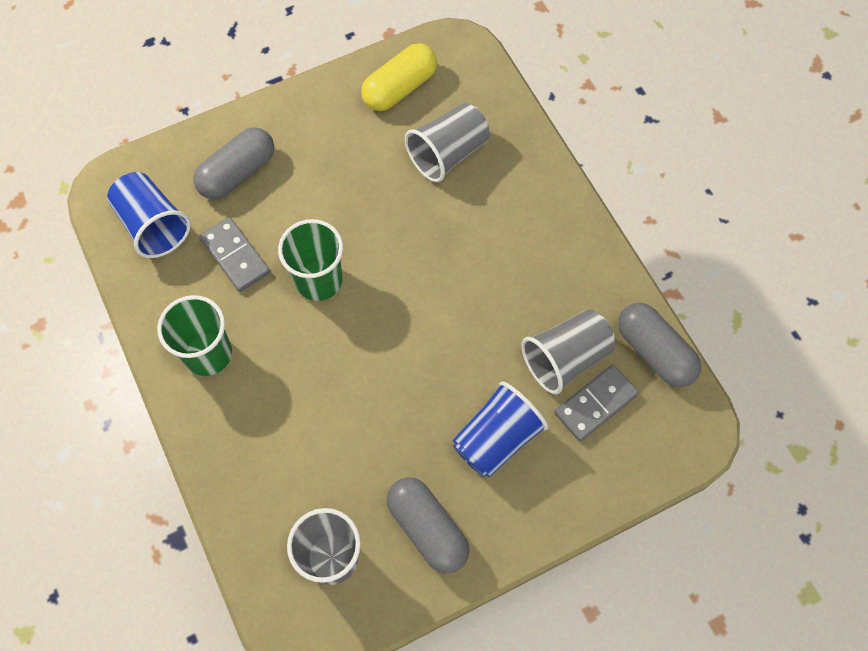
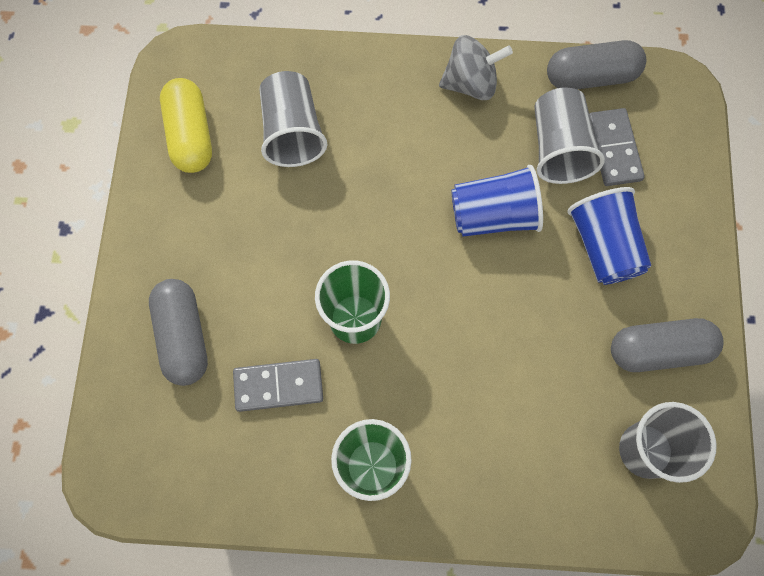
camera: 60 degrees left, 5 degrees up
blue cup [107,172,191,258] -> blue cup moved to [451,165,543,237]
none -> grey spinning top [439,35,513,100]

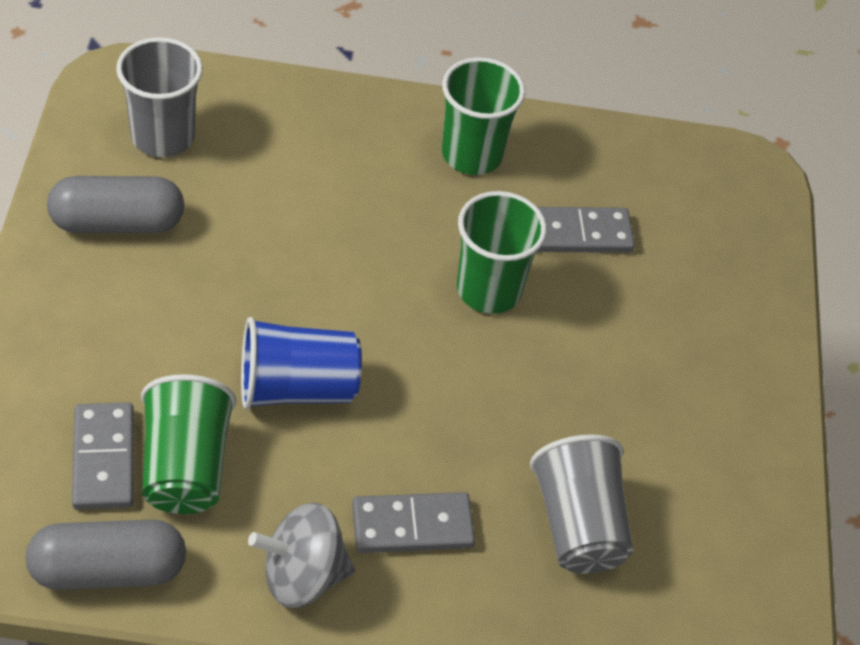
camera: 175 degrees right, 20 degrees down
grey capsule [149,279,208,386] -> none
yellow capsule [160,78,212,173] -> none
grey cup [534,87,605,184] -> green cup [141,374,236,514]
blue cup [567,187,651,285] -> none
none -> grey domino [352,492,475,553]

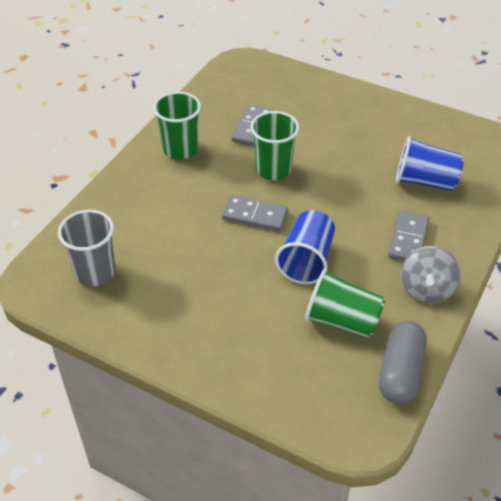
camera: 60 degrees left, 5 degrees down
grey capsule [47,176,184,233] -> none
grey domino [72,403,134,510] -> grey domino moved to [222,195,288,232]
grey cup [530,434,633,574] -> blue cup [396,136,464,191]

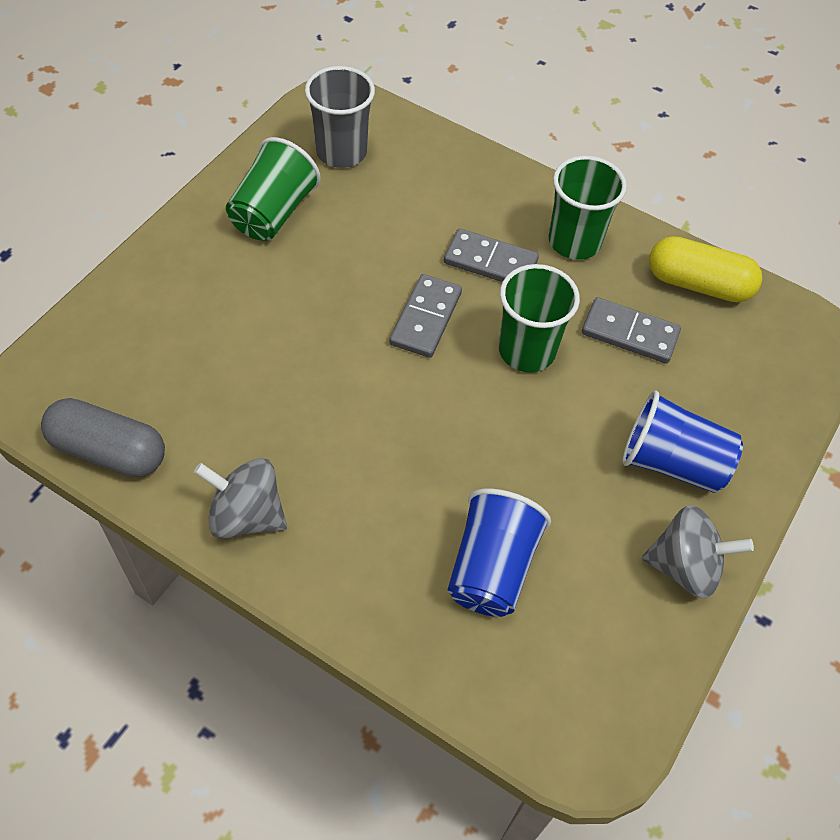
camera: 90 degrees right, 10 degrees up
blue cup [275,210,335,284] -> blue cup moved to [622,390,743,493]
green cup [305,269,385,338] -> green cup moved to [226,137,321,241]
grey domino [388,211,429,261] -> grey domino moved to [444,228,539,282]
none -> grey spinning top [642,505,754,599]
none -> yellow capsule [649,236,762,302]

